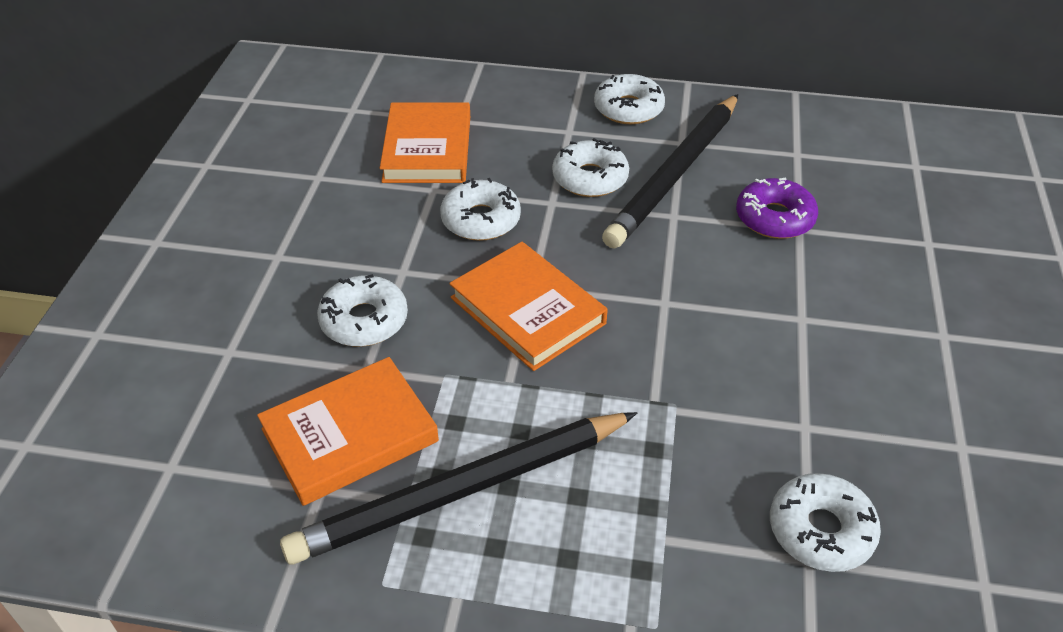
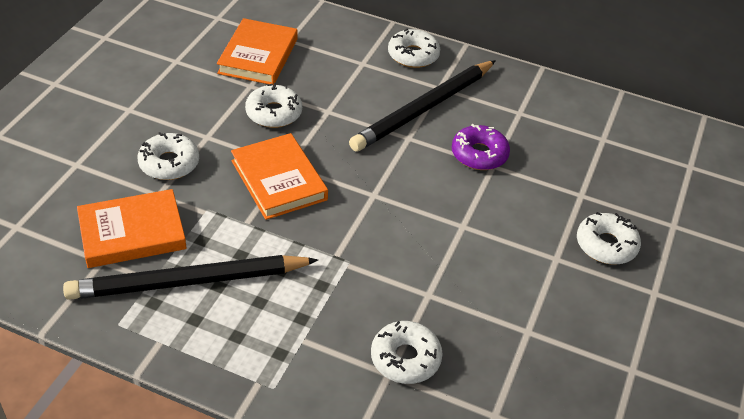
camera: 10 degrees right, 0 degrees up
white donut [552,138,629,197] -> white donut moved to [577,212,641,264]

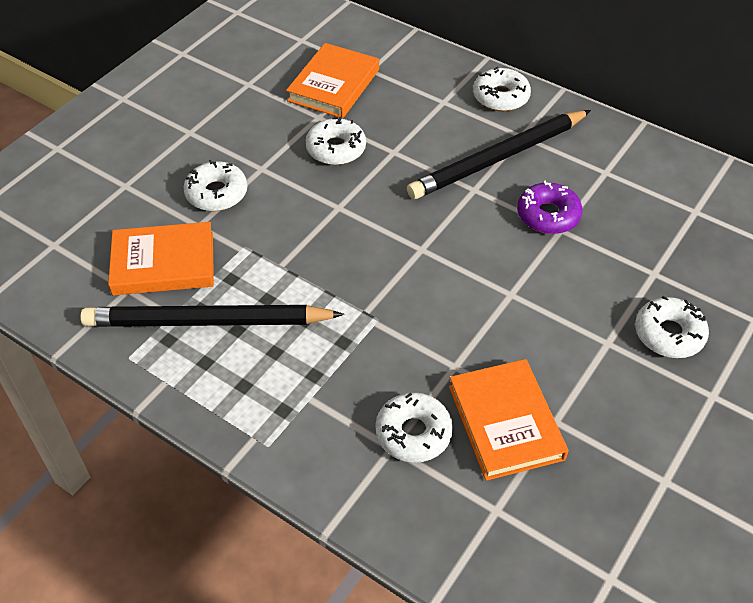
camera: 15 degrees right, 5 degrees up
orange book [231,133,328,220] -> orange book moved to [449,359,569,481]

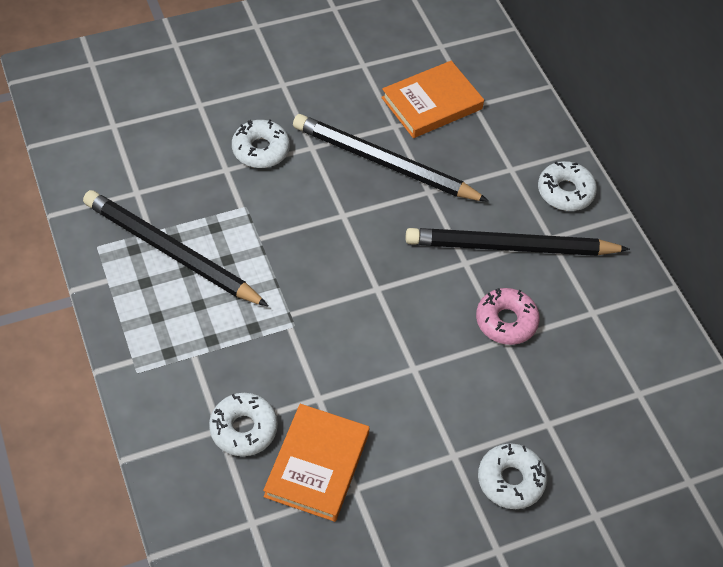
camera: 30 degrees right, 5 degrees up
orange book [108,222,214,296] -> none
white donut [306,117,366,165] -> black pencil [293,114,489,202]
purple donut [517,181,582,234] -> pink donut [476,288,540,345]

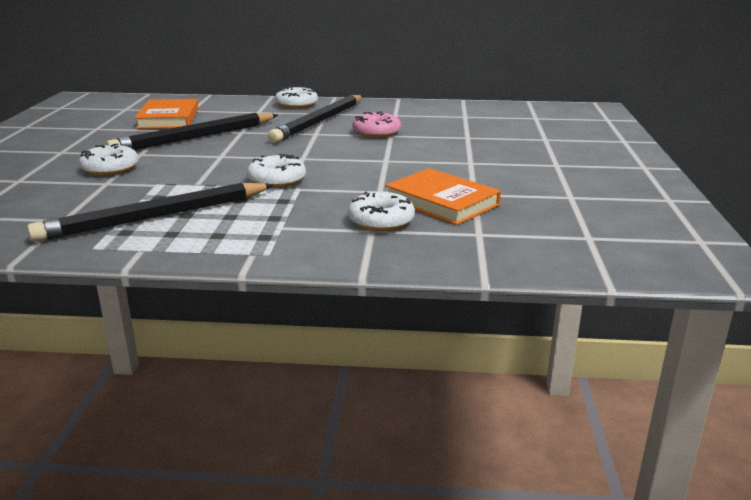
camera: 60 degrees left, 30 degrees down
white donut [478,443,547,509] -> white donut moved to [247,154,306,188]

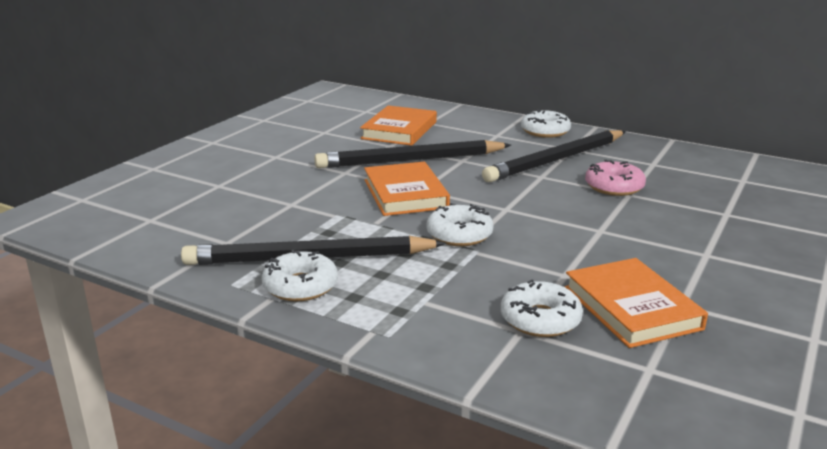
camera: 25 degrees right, 0 degrees up
white donut [79,144,138,176] -> white donut moved to [262,250,338,302]
none -> orange book [364,162,450,216]

